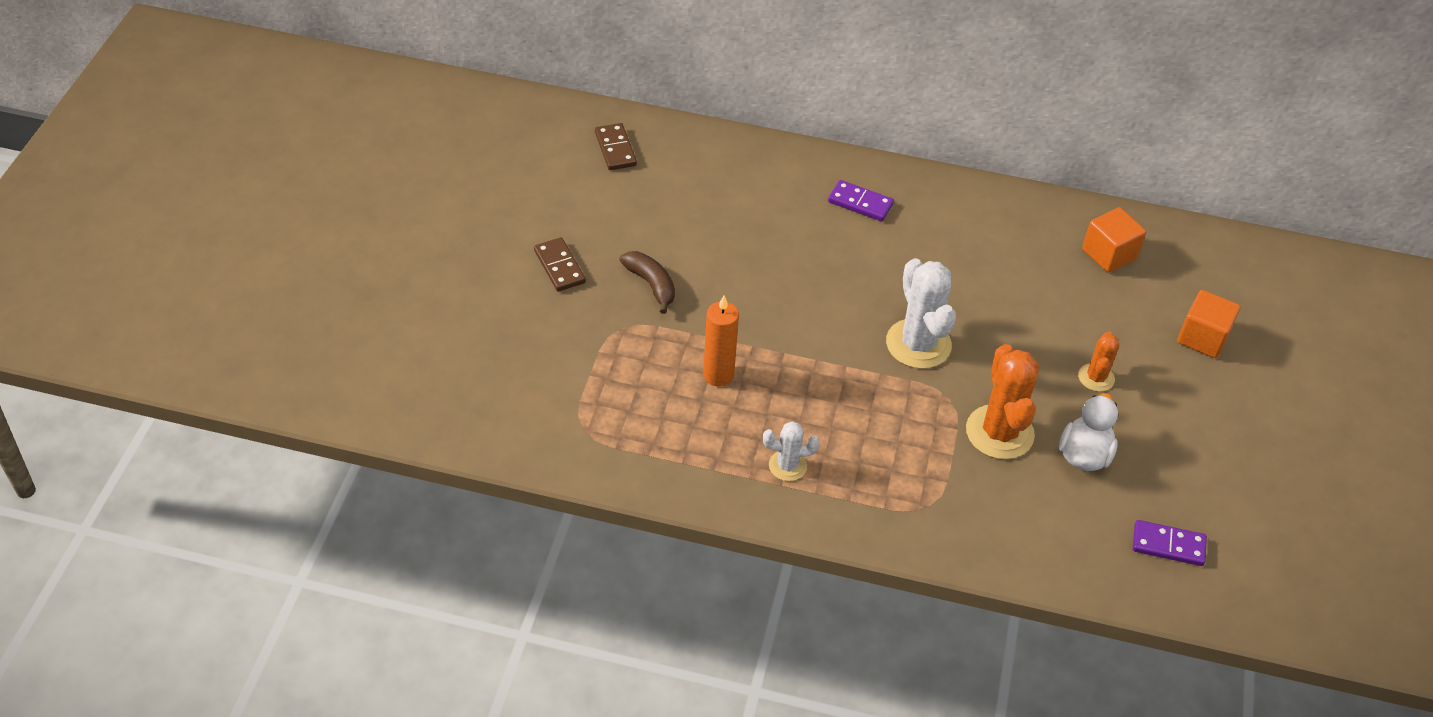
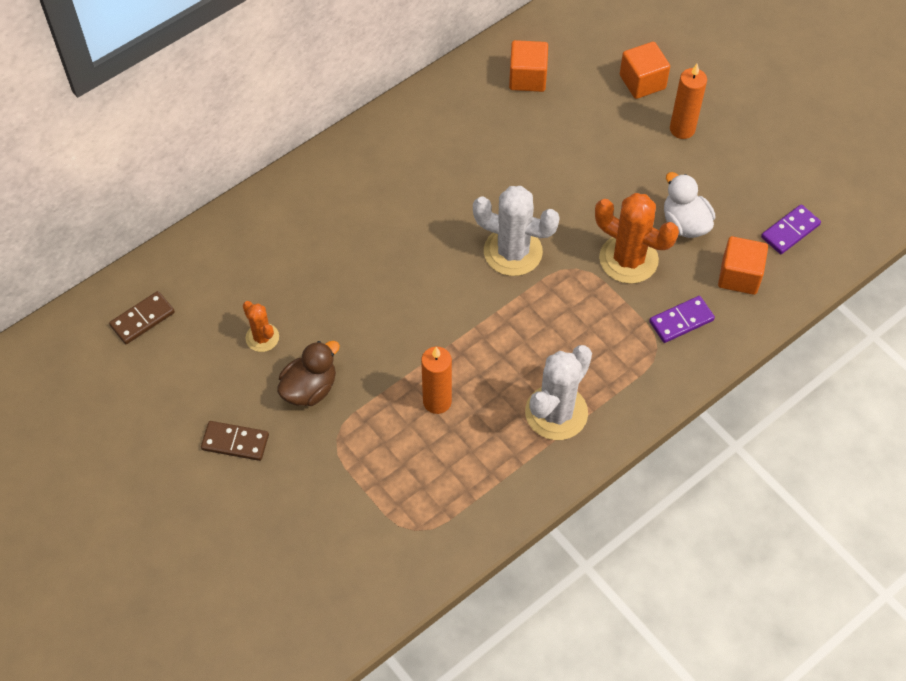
camera: 50 degrees left, 10 degrees up
brown domino [595,123,637,170] -> brown domino turned 60 degrees counterclockwise [109,291,175,344]
brown banana [619,251,675,314] -> brown duck [277,341,340,406]
white cactus [763,421,820,481] -> white cactus [525,345,592,440], size x1.82
purple domino [828,180,894,221] -> purple domino moved to [649,296,715,343]
orange cactus [1078,332,1119,392] -> orange cactus moved to [243,301,279,352]
none -> orange candle [670,64,707,139]
none -> orange cube [718,236,768,295]

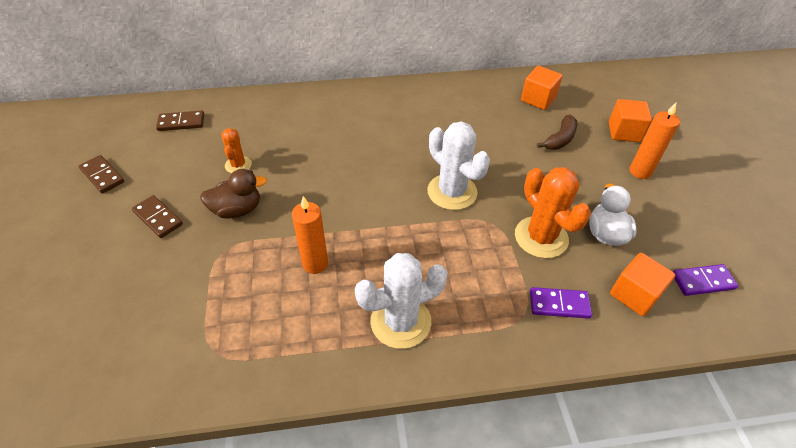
camera: 30 degrees right, 10 degrees down
none -> brown domino [79,155,124,194]
none -> brown banana [537,115,577,150]

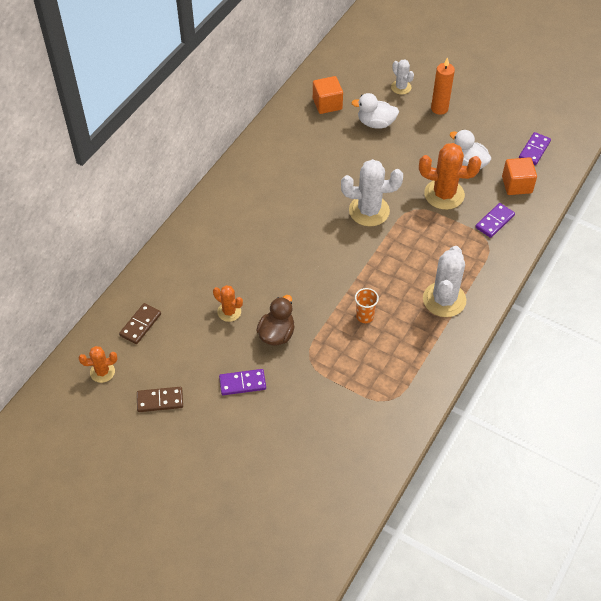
camera: 50 degrees left, 5 degrees up
brown domino [132,195,183,238] -> purple domino [219,369,266,395]
orange candle [292,196,328,274] -> orange cup [355,288,379,323]
brown banana [537,115,577,150] -> white duck [351,93,399,129]
orange cube [609,99,652,142] -> white cactus [391,59,414,95]
none -> orange cactus [78,346,117,383]

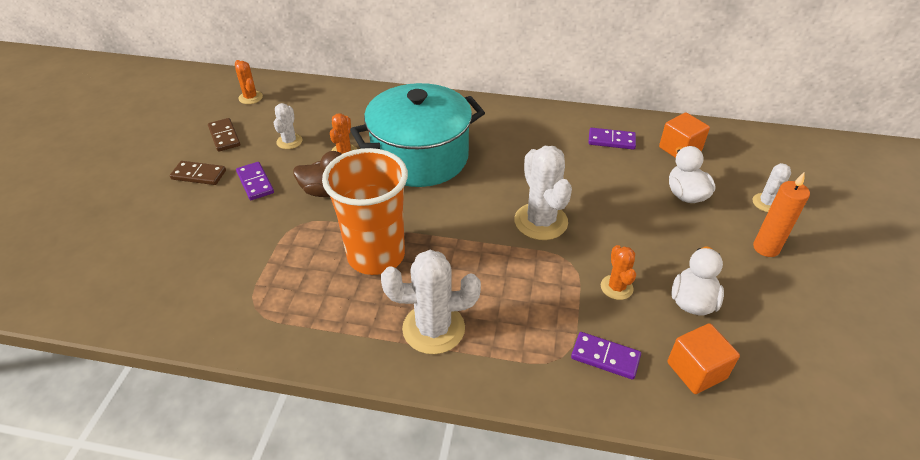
camera: 70 degrees right, 10 degrees down
brown domino [119,303,161,344] -> brown domino moved to [170,161,226,185]
orange cup [355,288,379,323] -> orange cup [322,148,408,275], size x2.50
orange cactus [419,143,482,210] -> orange cactus [601,245,636,300], size x0.55
purple domino [519,132,551,165] -> purple domino moved to [588,128,636,150]
none -> white cactus [274,103,303,149]
none -> turquoise pot [350,83,485,187]

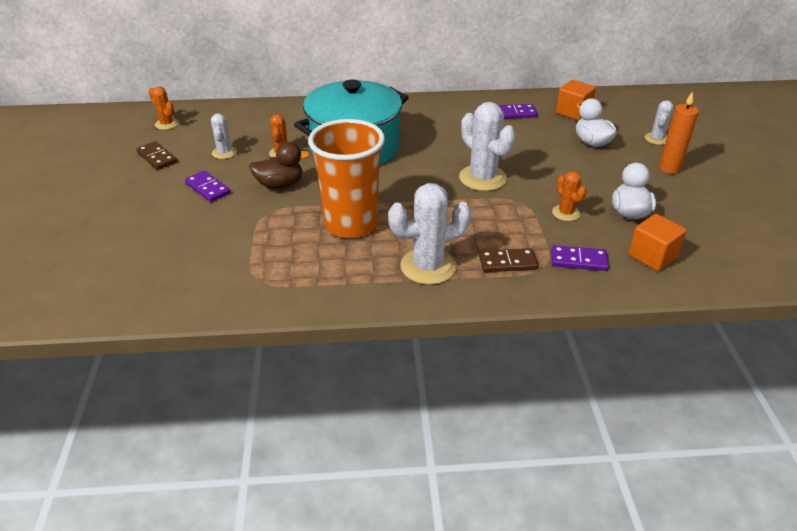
camera: 15 degrees left, 5 degrees down
brown domino [170,161,226,185] -> brown domino moved to [479,248,538,272]

